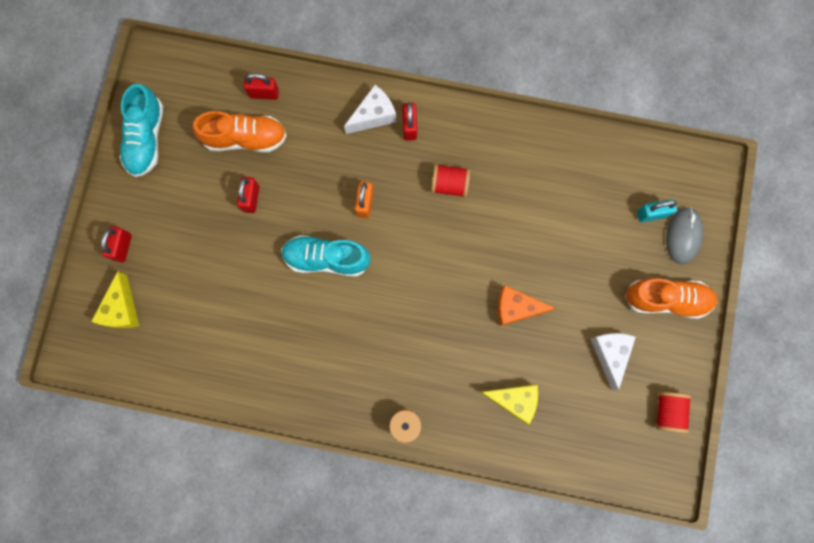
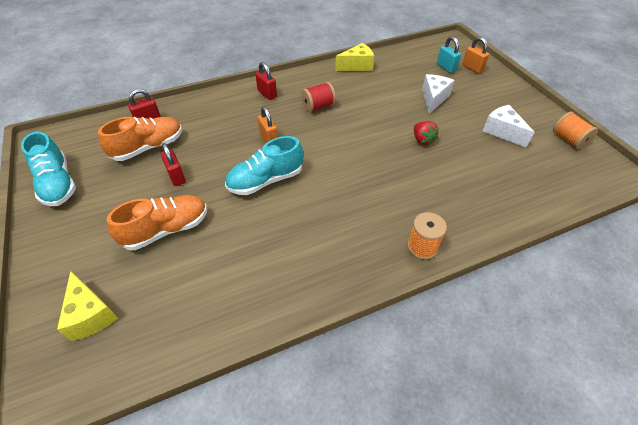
camera: 35 degrees left, 30 degrees down
red padlock [101,226,132,262] -> none
white cheese [344,85,396,134] -> white cheese moved to [422,74,455,114]
yellow cheese [480,385,538,424] -> yellow cheese moved to [335,43,374,71]
orange cheese [497,285,556,326] -> red strawberry [414,121,439,145]
orange shoe [625,278,718,319] -> orange shoe moved to [107,195,207,250]
turquoise padlock [637,199,677,222] -> turquoise padlock turned 75 degrees counterclockwise [437,36,461,73]
red spool [656,391,691,433] -> orange spool [553,112,598,149]
grey mouse [666,207,704,264] -> orange padlock [462,37,489,73]

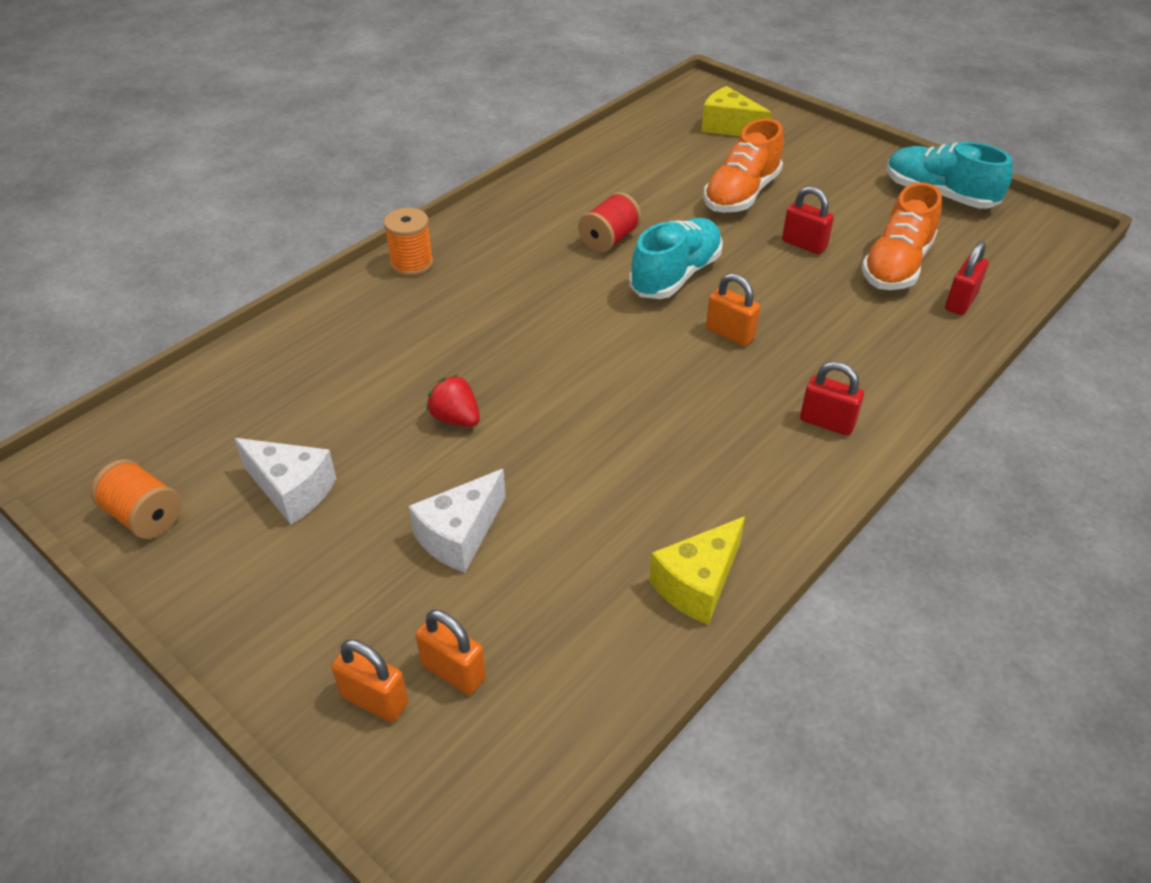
camera: 155 degrees right, 5 degrees down
red spool [301,82,336,112] -> red spool moved to [578,192,642,253]
white cheese [422,74,455,114] -> white cheese turned 45 degrees clockwise [409,469,506,573]
turquoise padlock [437,36,461,73] -> orange padlock [416,609,486,695]

